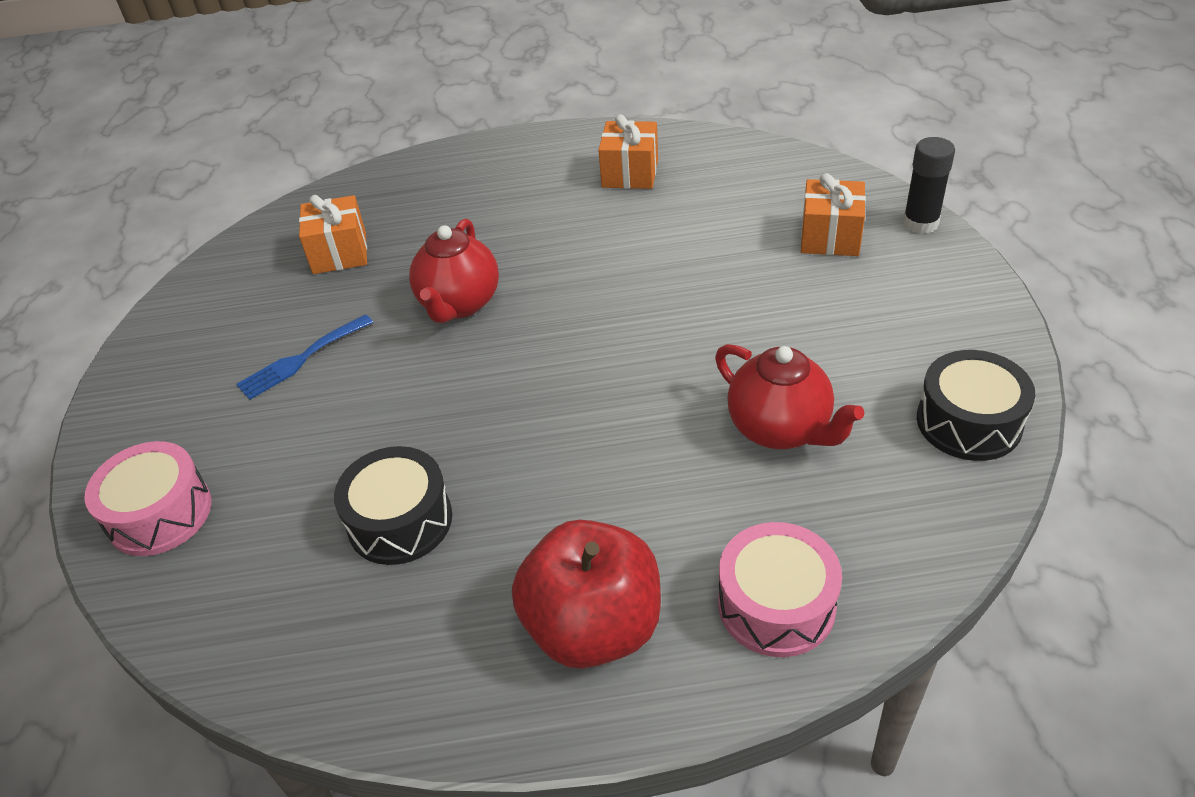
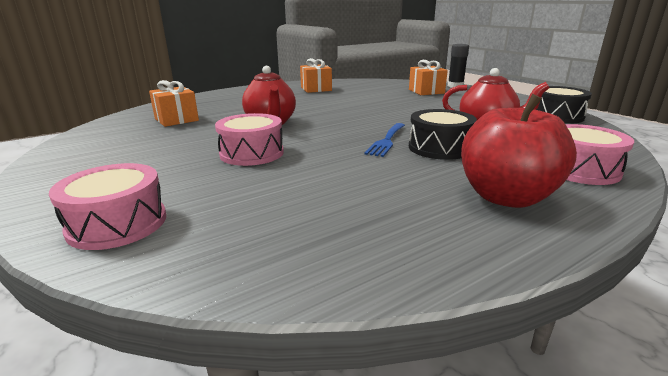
camera: 30 degrees left, 20 degrees down
blue fork [236,314,373,400] -> blue fork moved to [365,123,405,157]
black drum [334,446,452,565] -> black drum moved to [409,109,477,160]
none -> pink drum [215,113,284,166]

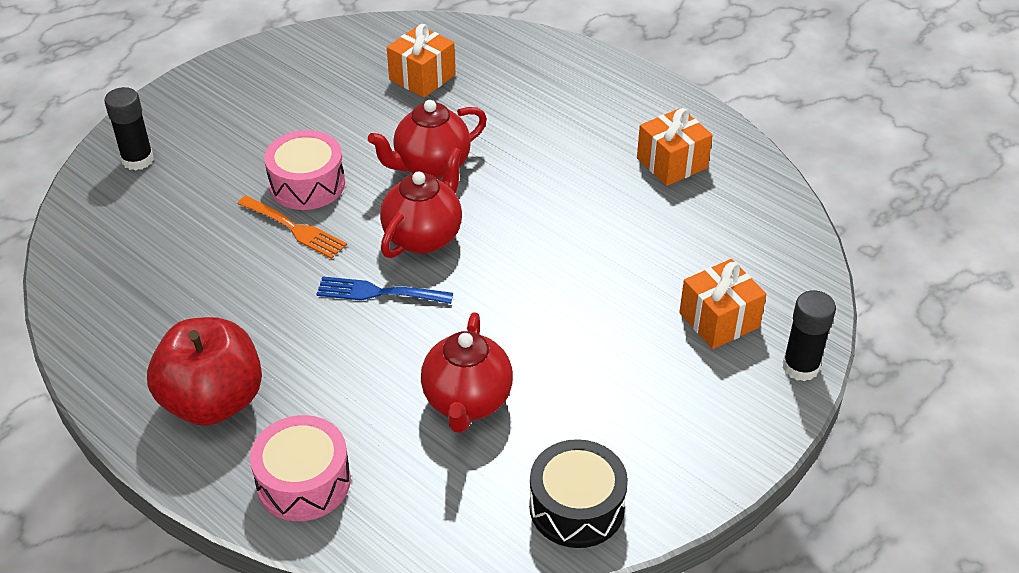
camera: 75 degrees right, 20 degrees up
pink drum [49,163,166,250] -> black glue stick [104,87,154,171]
black drum [409,109,477,160] -> none
none -> orange fork [237,196,347,259]
none -> red teapot [380,147,462,258]

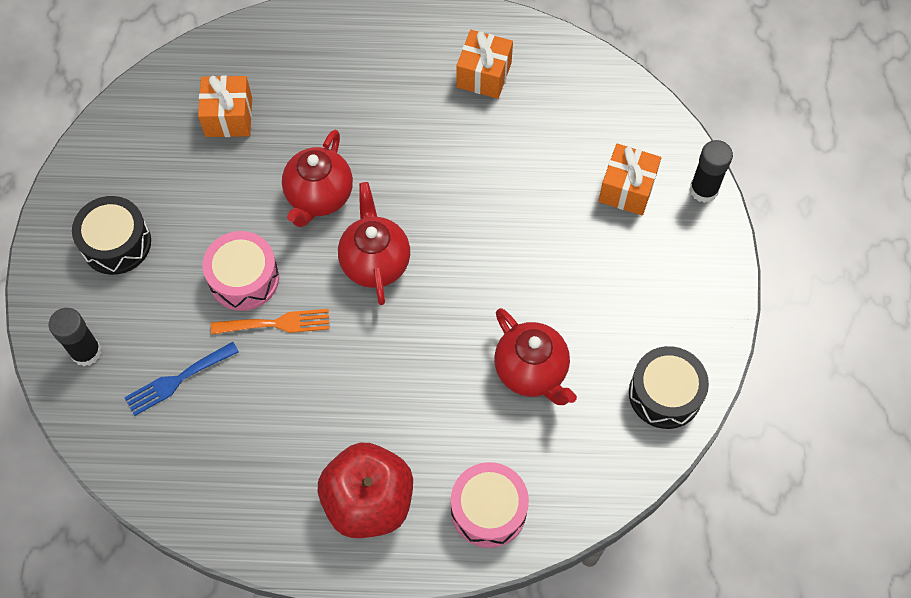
camera: 40 degrees left, 20 degrees up
blue fork [317,276,453,304] -> blue fork moved to [124,342,239,416]
none -> black drum [72,196,151,275]

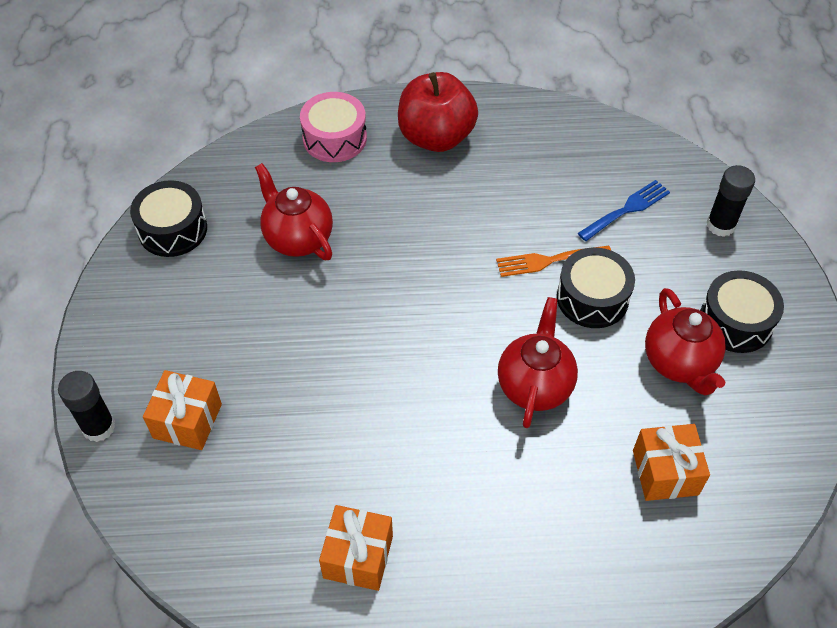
camera: 175 degrees right, 10 degrees down
pink drum [203,231,279,311] -> black drum [557,247,635,328]
red teapot [338,182,410,305] -> red teapot moved to [645,288,726,395]

